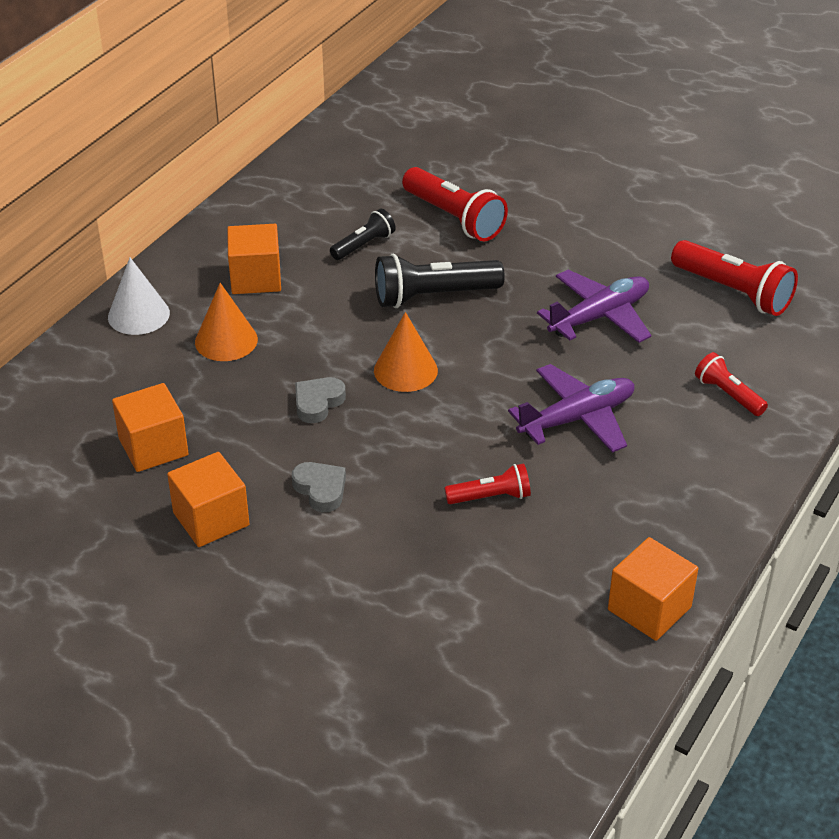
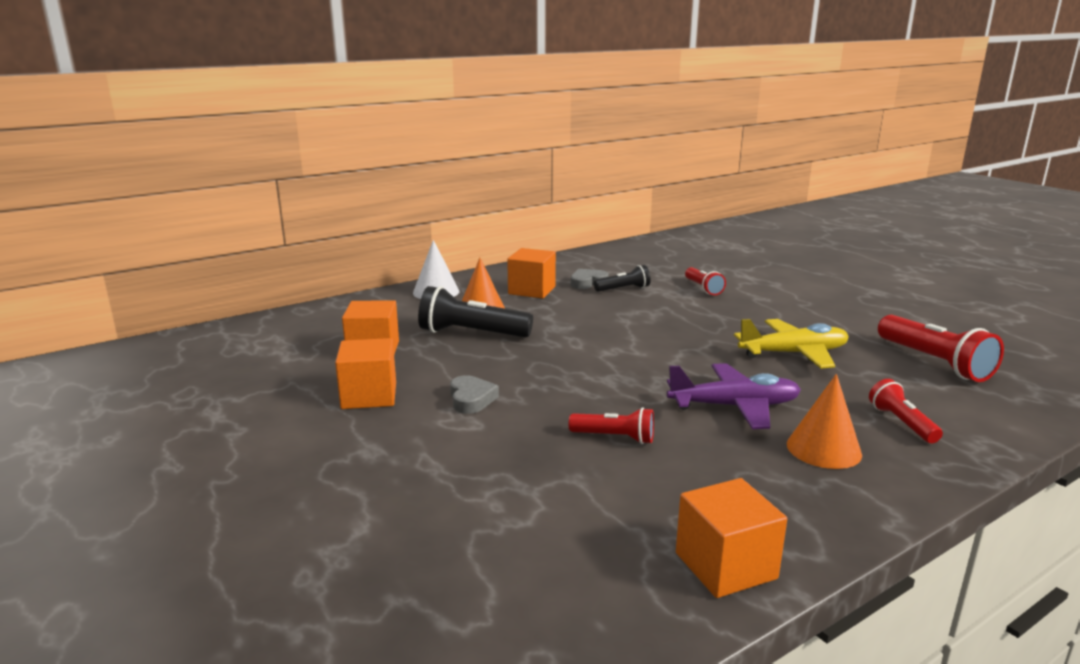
camera: 25 degrees right, 20 degrees down
grey heart [295,377,346,423] -> grey heart moved to [571,269,609,289]
orange cone [374,312,438,392] -> orange cone moved to [787,374,862,469]
black flashlight [375,254,505,308] -> black flashlight moved to [418,286,533,338]
red flashlight [402,167,508,241] -> red flashlight [685,267,726,295], size x0.58
purple plane [537,270,651,343] -> yellow plane [734,319,849,369]

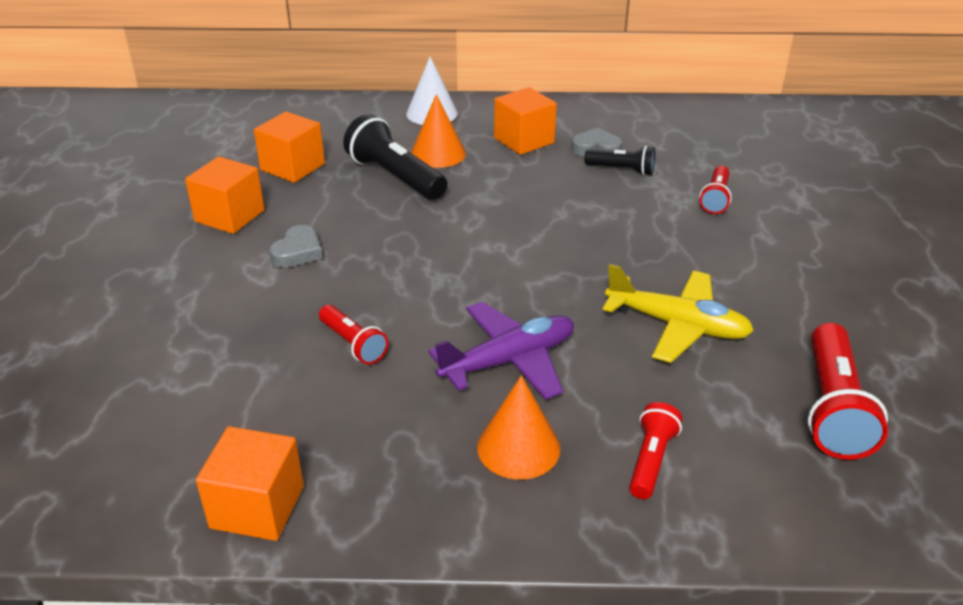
camera: 35 degrees right, 15 degrees up
purple plane [667,363,801,429] -> purple plane turned 60 degrees counterclockwise [428,302,574,400]

